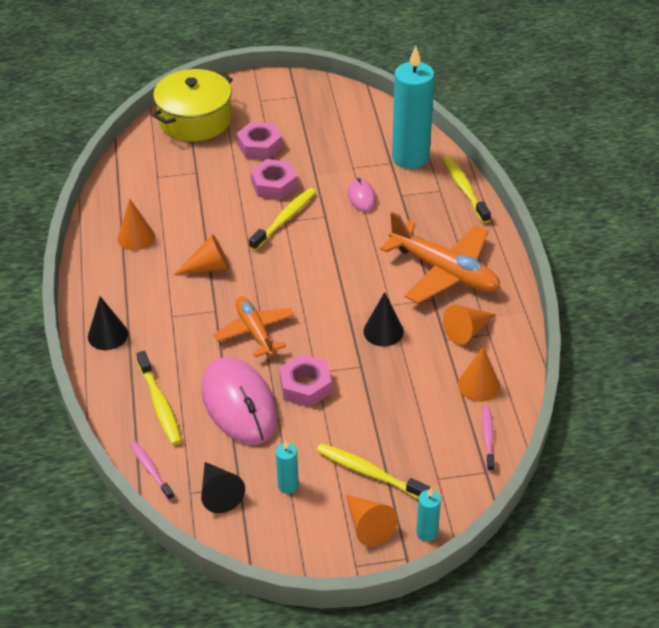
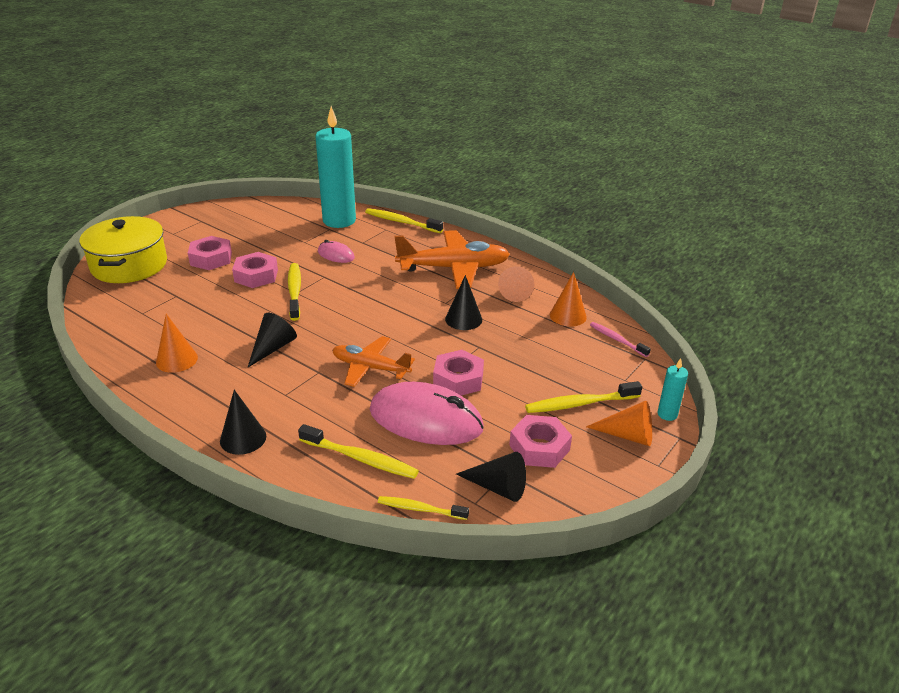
camera: 45 degrees left, 10 degrees down
pink toothbrush [130,441,174,500] -> yellow toothbrush [378,496,469,520]
orange cone [173,234,230,275] -> black cone [247,313,297,368]
turquoise candle [276,440,299,494] -> pink nut [509,415,572,468]

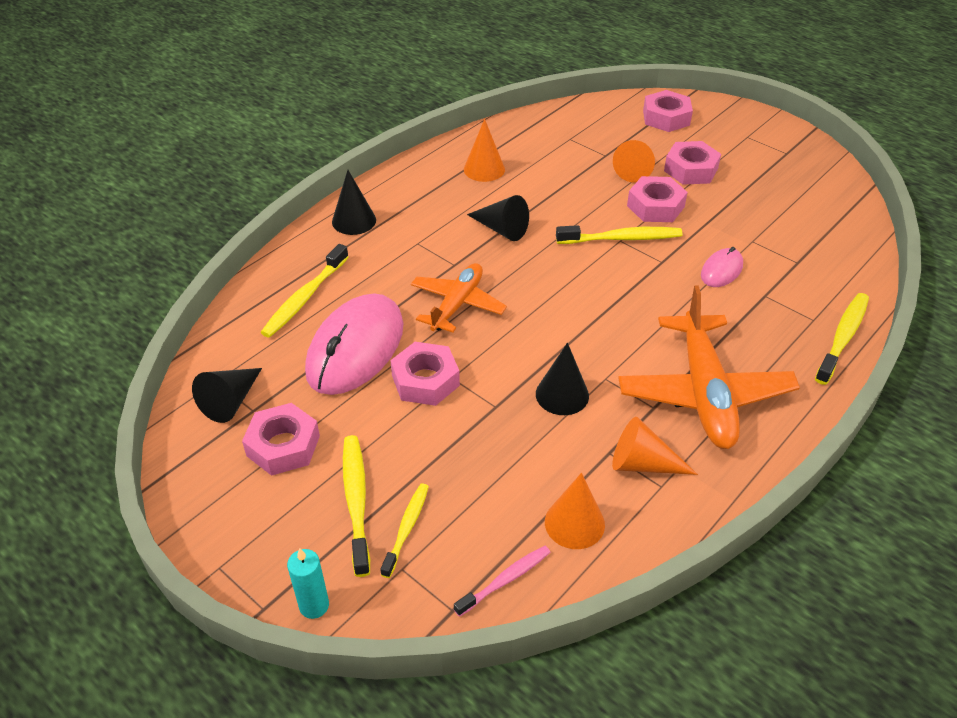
camera: 95 degrees right, 10 degrees up
yellow pot [80,216,167,283] -> pink nut [643,90,693,132]
turquoise candle [315,106,356,228] -> none
yellow toothbrush [378,496,469,520] -> yellow toothbrush moved to [380,483,429,578]
orange cone [586,401,652,446] -> orange cone moved to [613,140,655,182]

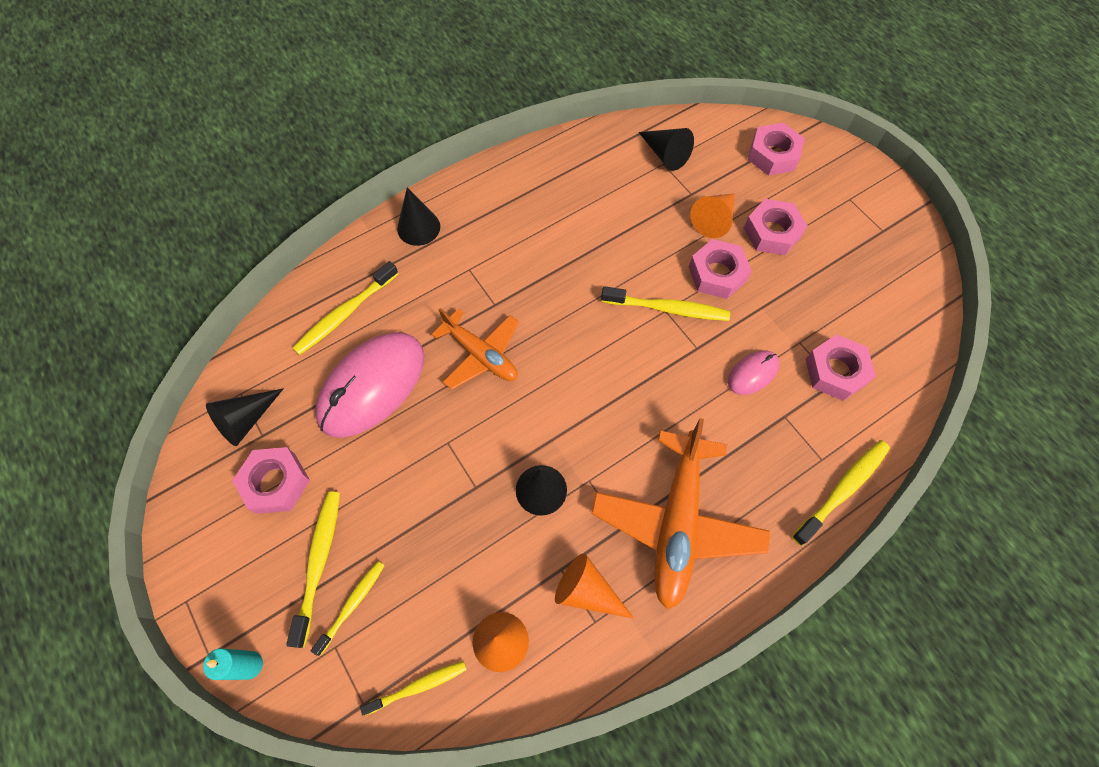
camera: 15 degrees right, 20 degrees up
pink nut [390,342,460,406] -> pink nut moved to [805,334,876,401]
orange plane [411,263,507,333] -> orange plane turned 90 degrees clockwise [432,308,519,390]
pink toothbrush [454,546,551,617] -> yellow toothbrush [360,661,467,715]
orange cone [464,119,505,182] -> none
black cone [467,195,529,241] -> black cone moved to [639,128,694,171]

